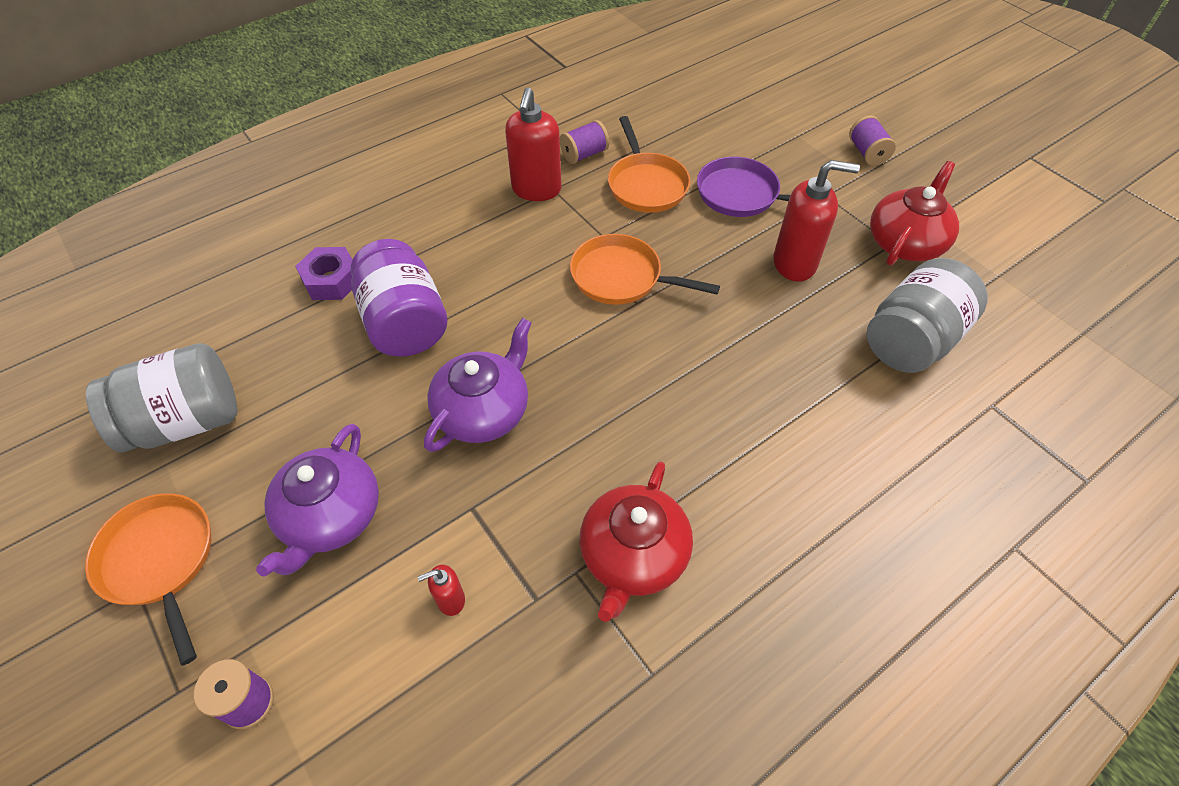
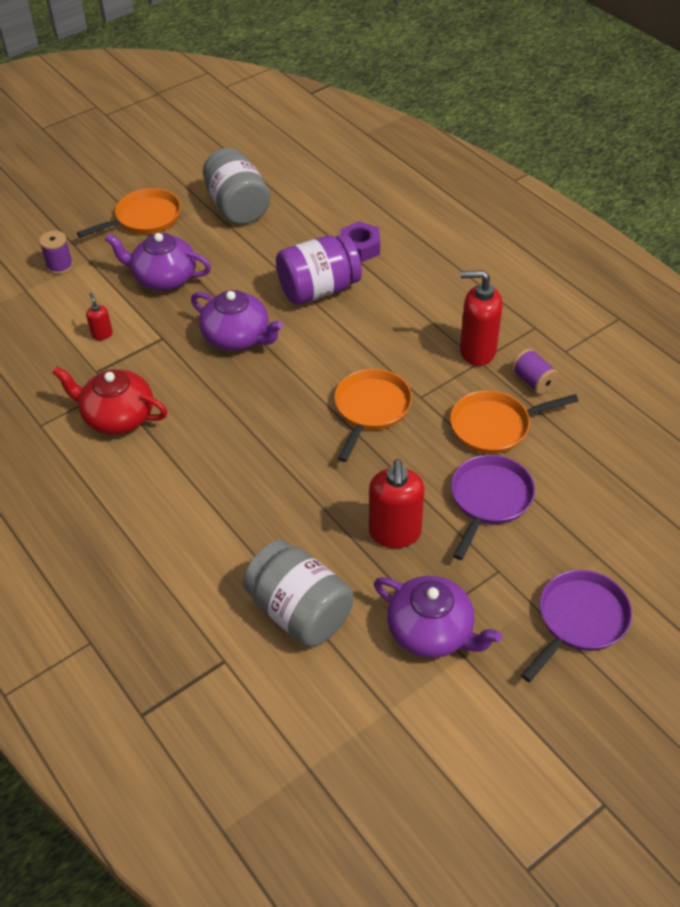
camera: 90 degrees right, 5 degrees down
purple spool [849,115,896,166] -> purple pan [521,570,632,682]
red teapot [870,161,959,265] -> purple teapot [374,576,502,658]

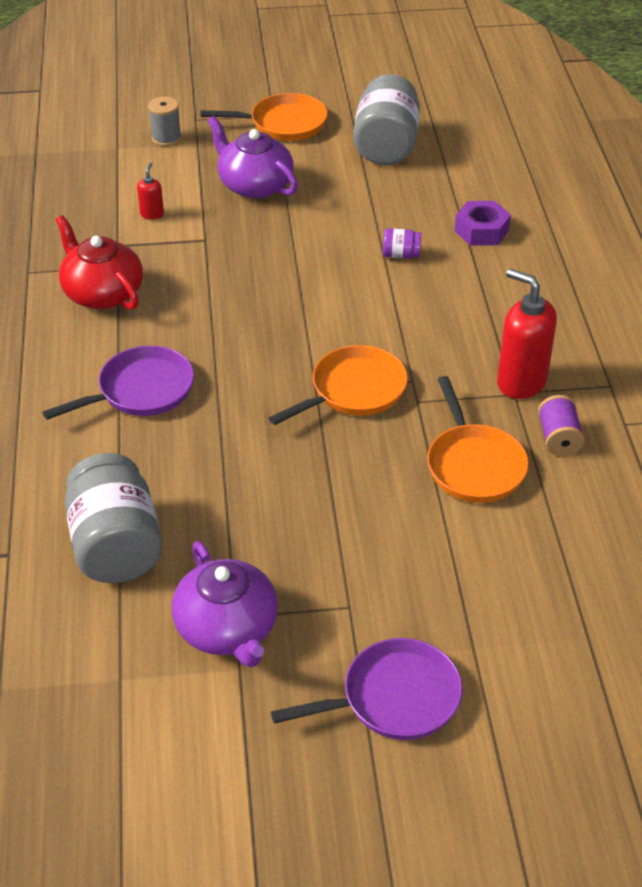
camera: 30 degrees right, 5 degrees down
purple spool [39,231,73,275] -> grey spool [148,96,181,146]
purple teapot [191,290,283,351] -> none
purple jar [276,234,362,305] -> purple jar [383,228,421,259], size x0.42
red soap dispenser [369,459,425,548] -> none
orange pan [450,390,579,454] -> orange pan turned 120 degrees counterclockwise [427,376,529,503]
purple pan [451,455,535,560] -> purple pan moved to [42,346,194,420]

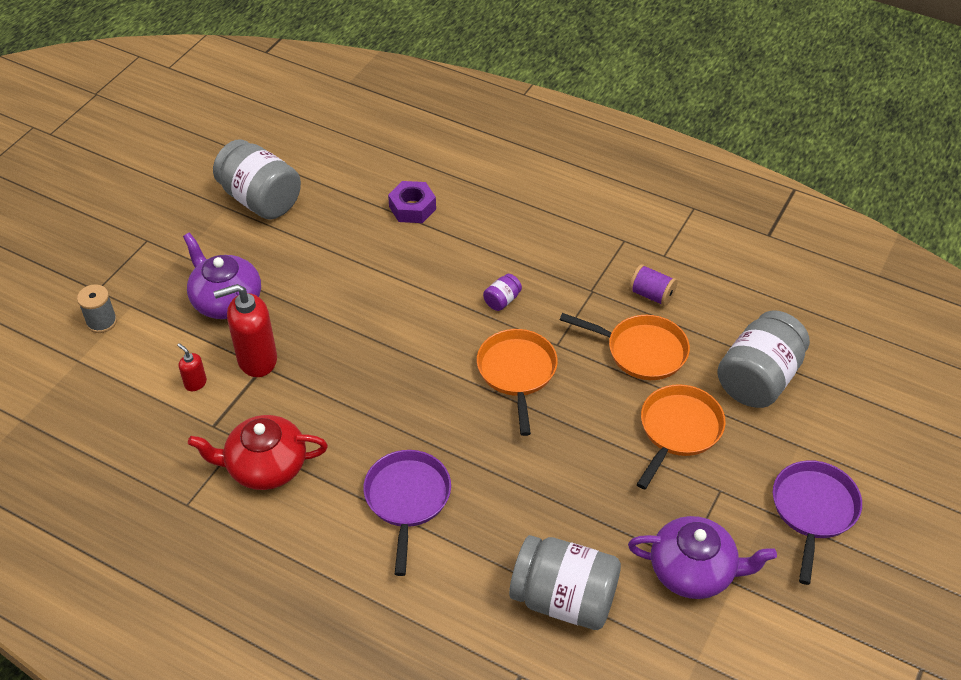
camera: 55 degrees left, 5 degrees up
orange pan [201,93,328,141] -> orange pan moved to [636,384,726,489]
purple teapot [208,116,298,199] -> purple teapot turned 60 degrees clockwise [183,233,261,319]
purple jar [383,228,421,259] -> purple jar moved to [483,274,522,311]
red soap dispenser [497,269,557,399] -> red soap dispenser moved to [214,284,277,377]
none -> grey jar [717,310,810,408]

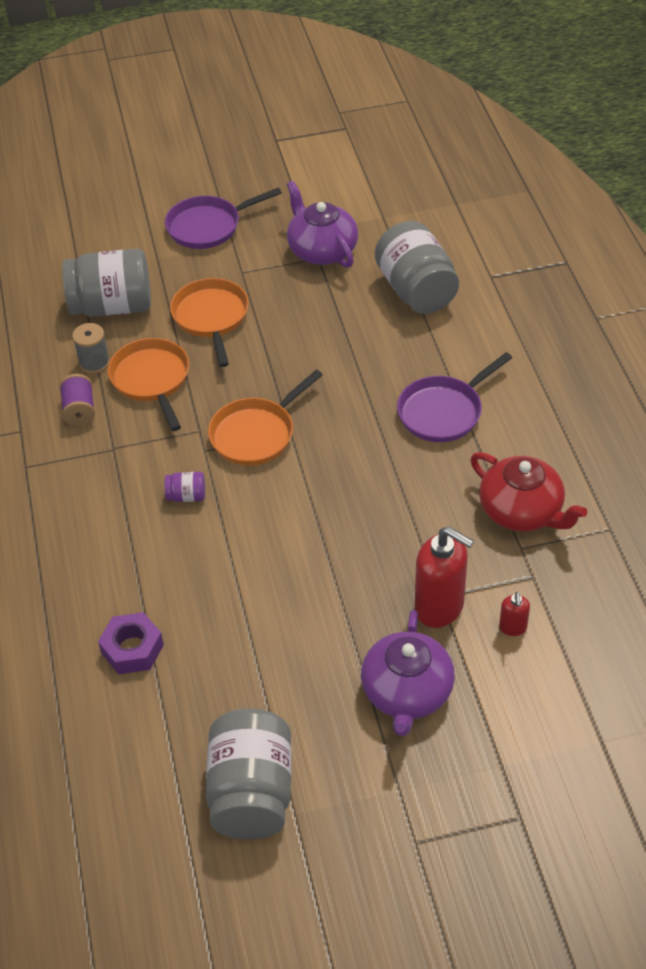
camera: 130 degrees left, 0 degrees up
grey spool [77,284,117,333] -> grey spool moved to [72,323,110,374]
orange pan [636,384,726,489] -> orange pan turned 90 degrees clockwise [170,278,249,367]

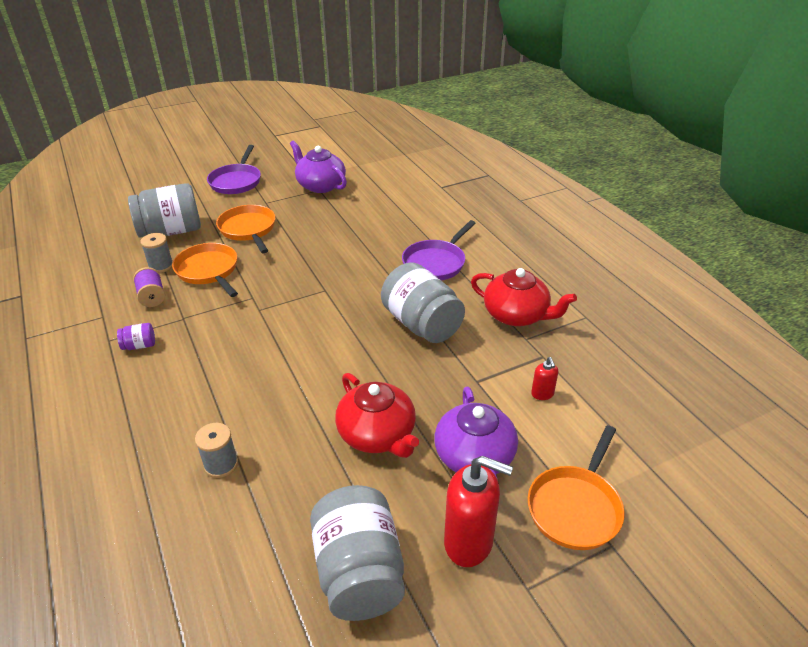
camera: 15 degrees left, 10 degrees down
purple nut [98,612,164,674] -> grey spool [195,423,238,478]
purple pan [165,187,282,249] -> purple pan turned 45 degrees counterclockwise [207,145,261,194]
purple jar [165,472,205,502] -> purple jar moved to [117,323,155,350]
orange pan [208,370,323,466] -> orange pan moved to [528,425,625,550]
grey jar [375,221,459,314] -> grey jar moved to [381,262,465,343]
red soap dispenser [415,526,474,628] -> red soap dispenser moved to [444,456,513,567]
none -> red teapot [335,373,419,458]

